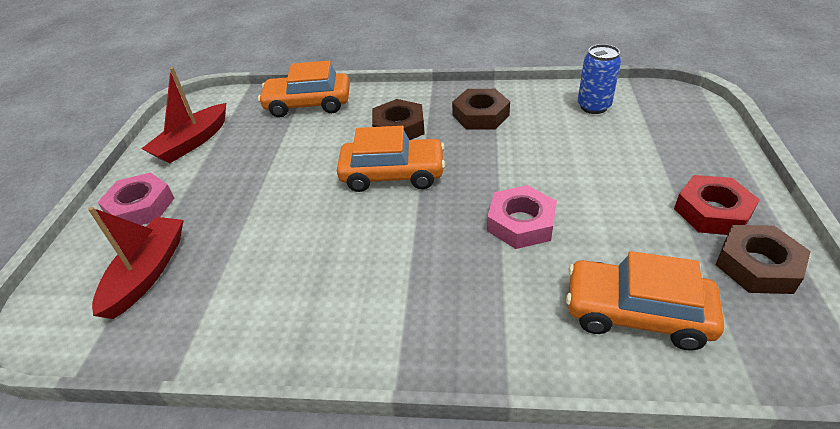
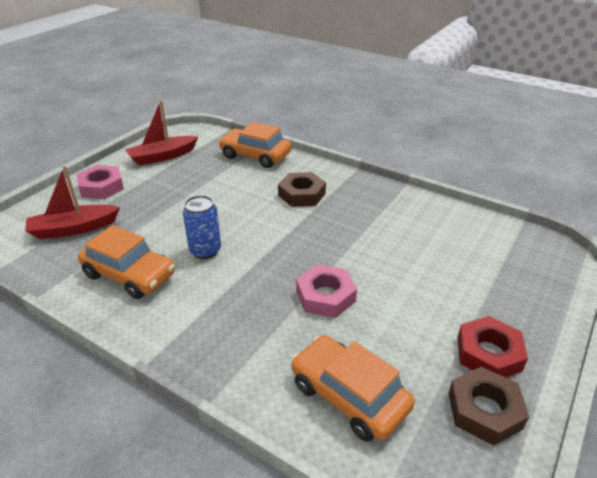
camera: 25 degrees right, 5 degrees down
red boat [88,207,184,319] -> red boat turned 150 degrees counterclockwise [25,166,120,240]
orange car [337,126,445,192] -> orange car moved to [78,225,175,299]
brown nut [452,89,510,130] -> none
blue can [578,44,621,114] -> blue can moved to [183,195,221,259]

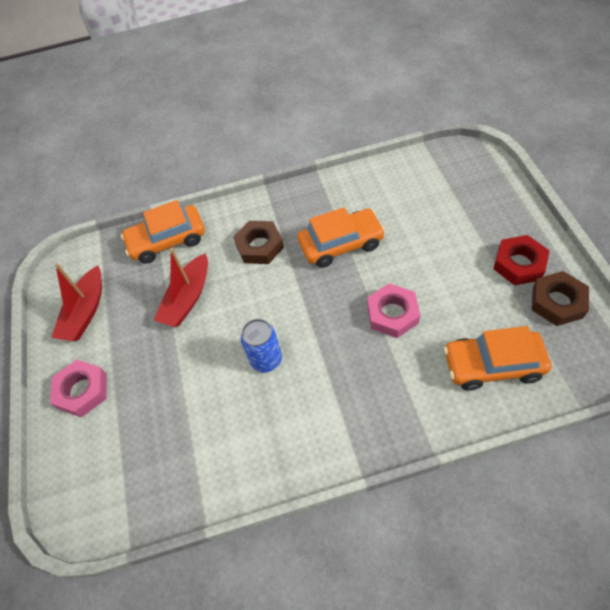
camera: 40 degrees left, 20 degrees up
red boat [25,166,120,240] -> red boat moved to [154,248,208,327]
orange car [78,225,175,299] -> orange car moved to [298,207,385,268]

